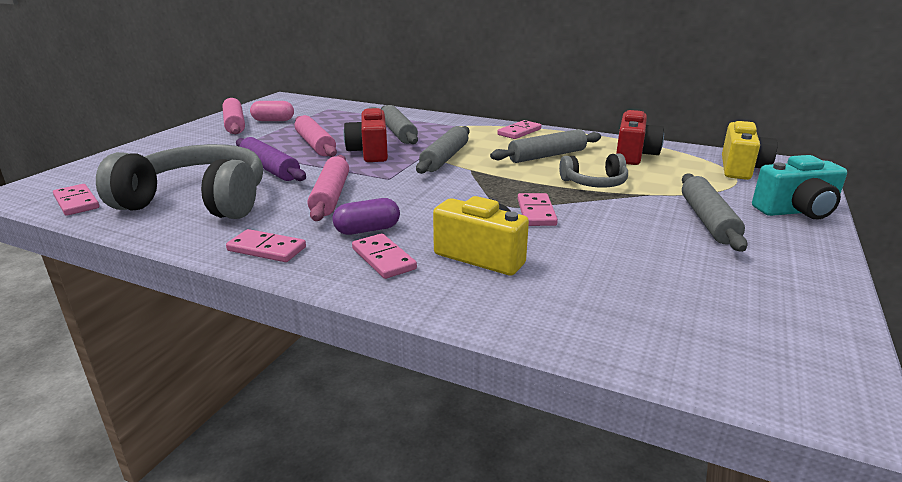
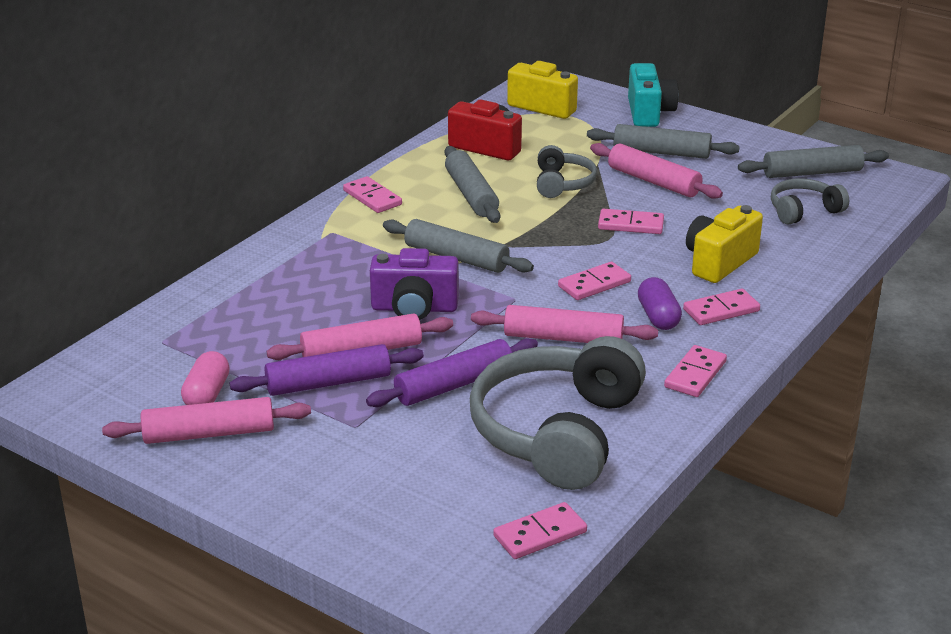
camera: 80 degrees left, 5 degrees up
red camera [344,107,388,162] -> purple camera [370,248,459,320]
grey rolling pin [381,105,418,144] -> grey rolling pin moved to [738,145,889,178]
none -> purple rolling pin [230,344,424,396]
none -> pink domino [558,262,631,300]
none -> pink rolling pin [590,143,723,199]
none -> grey headphones [771,178,849,225]

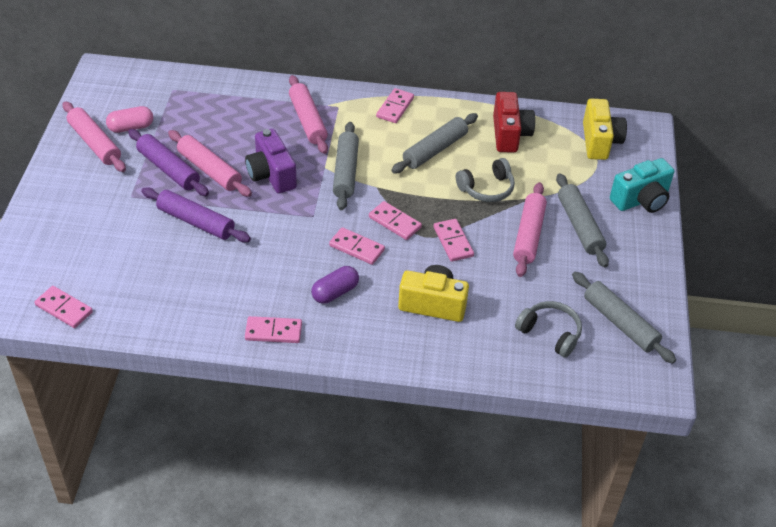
camera: 60 degrees right, 15 degrees up
grey headphones [470,336,646,490] -> none
pink rolling pin [471,305,658,343] -> pink rolling pin moved to [289,75,328,154]
pink domino [683,289,760,325] -> pink domino moved to [369,201,422,240]

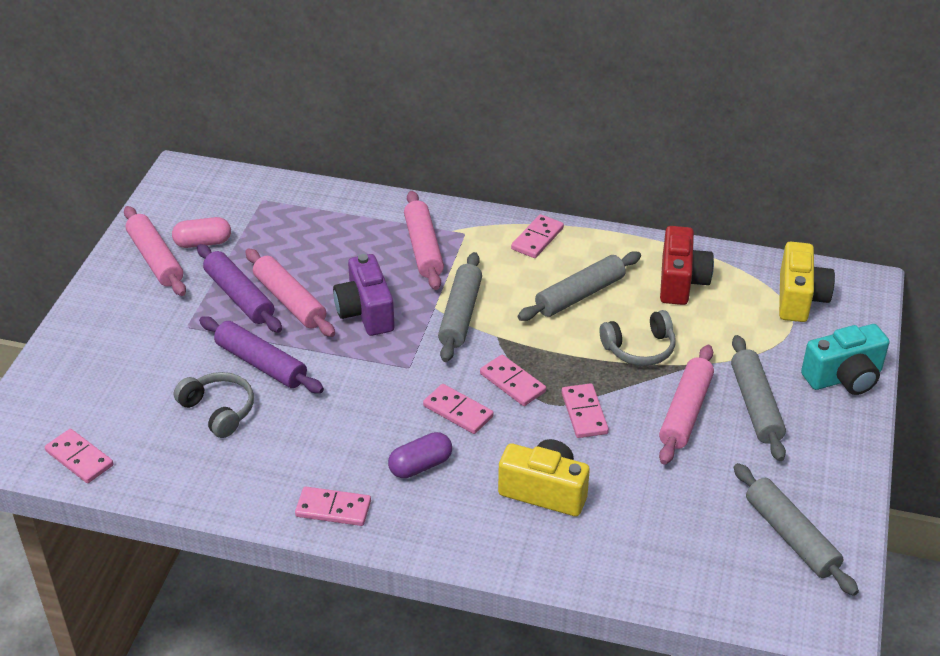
camera: 10 degrees right, 5 degrees down
grey headphones [515,301,582,358] -> grey headphones moved to [174,372,254,438]

